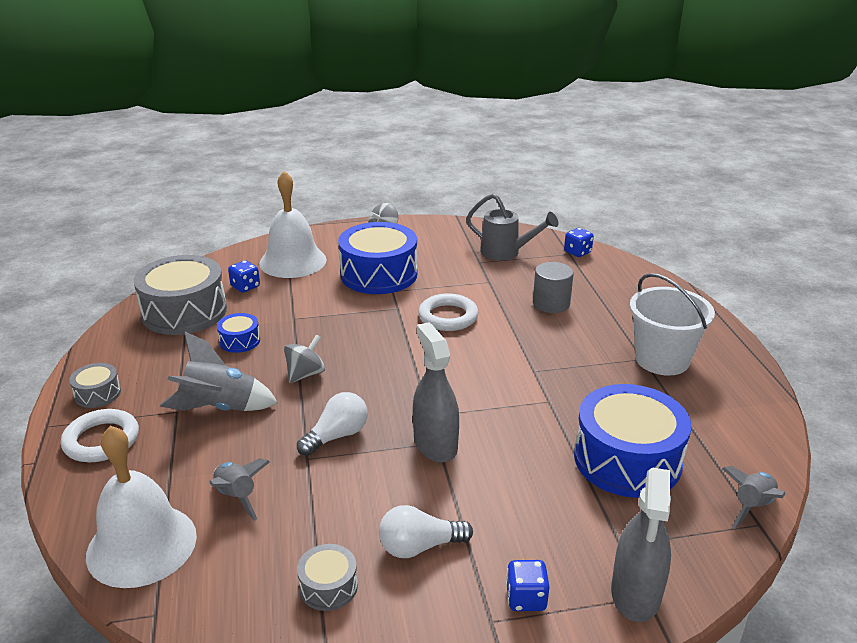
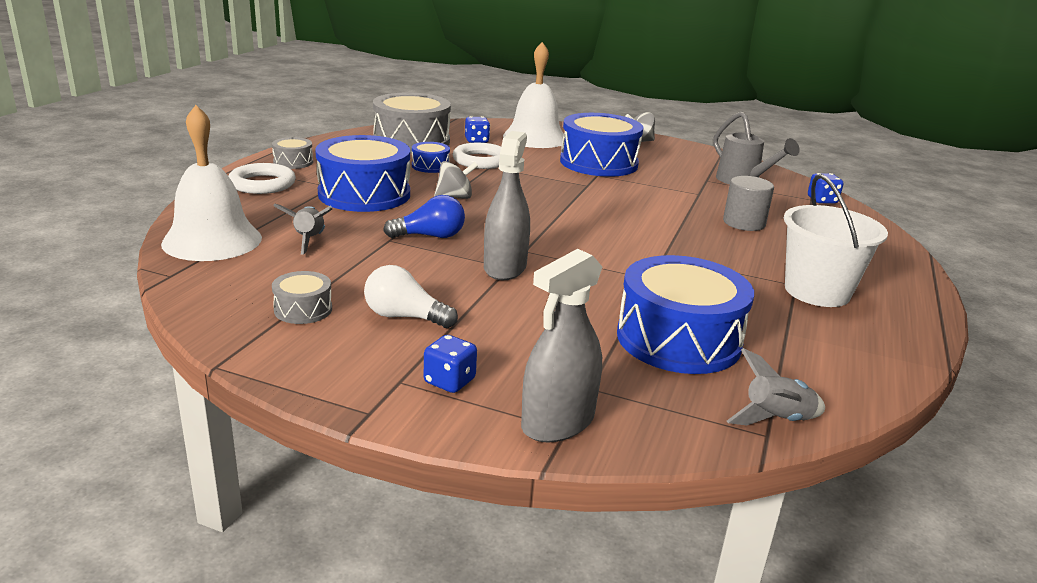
camera: 30 degrees right, 5 degrees down
grey rocket [160,332,278,411] -> blue drum [315,135,410,212]
white light bulb [297,392,368,456] -> blue light bulb [383,195,465,238]
white ring [418,293,478,331] -> white ring moved to [453,143,501,169]

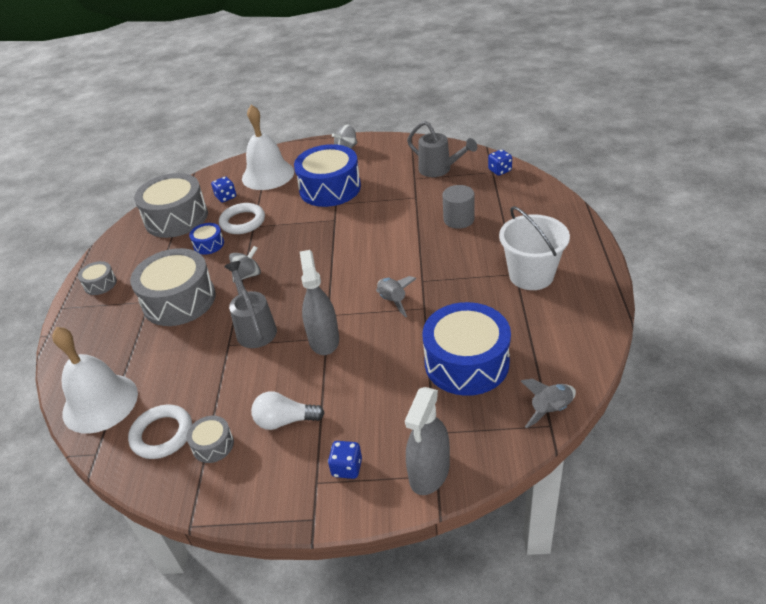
camera: 15 degrees left, 15 degrees up
white ring [228,163,296,194] -> white ring moved to [128,405,192,459]
grey rocket [273,203,332,255] -> grey rocket moved to [376,276,416,317]
blue drum [315,135,410,212] -> grey drum [130,248,216,326]
blue light bulb [383,195,465,238] -> grey watering can [224,261,277,348]

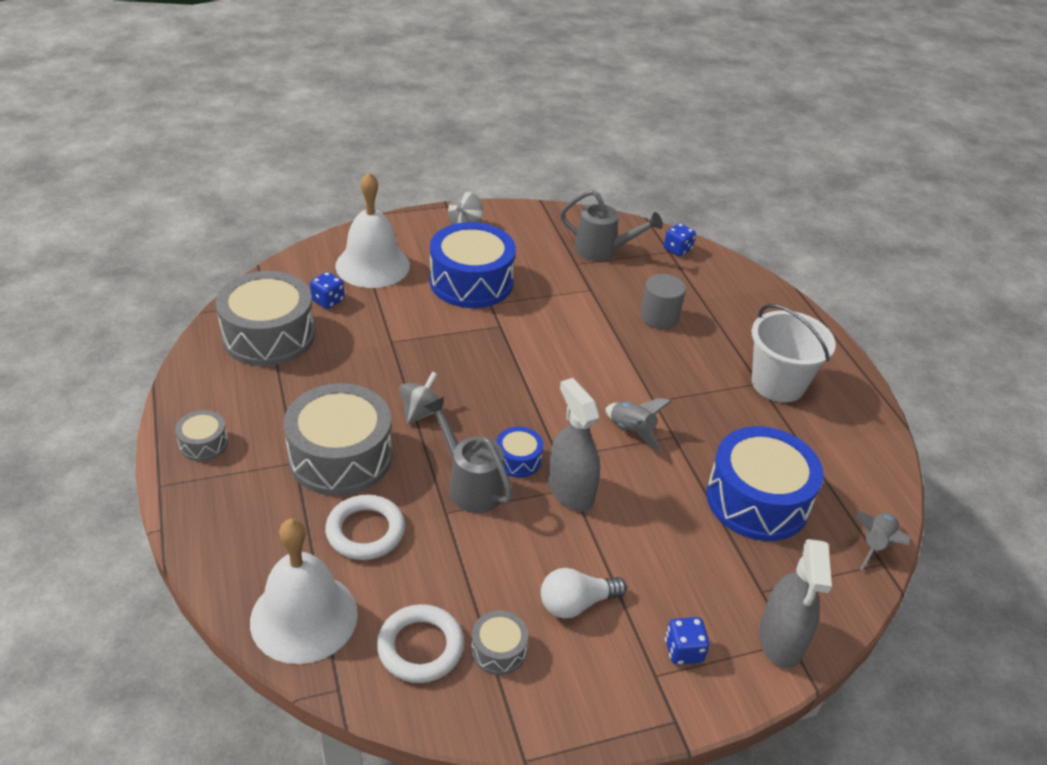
camera: 25 degrees left, 0 degrees up
blue drum [189,223,224,255] -> blue drum moved to [496,427,543,477]
white ring [219,203,265,234] -> white ring moved to [325,495,405,560]

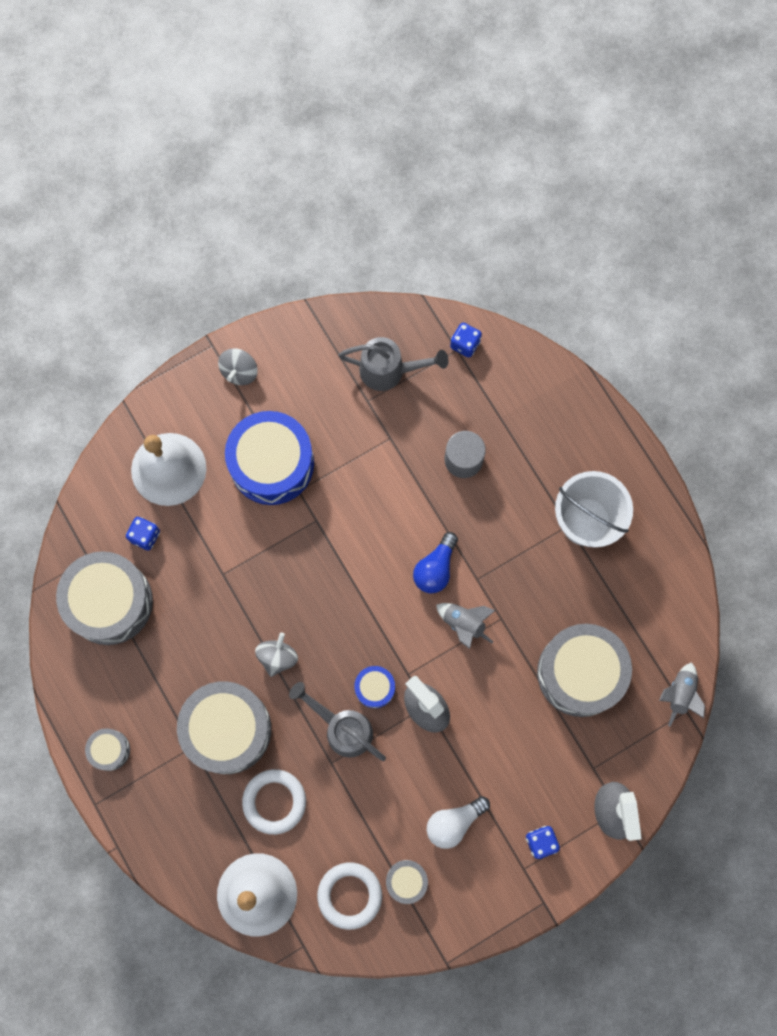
camera: 10 degrees left, 35 degrees up
blue drum [706,426,824,541] -> grey drum [537,624,632,717]
none -> blue light bulb [413,532,458,593]

